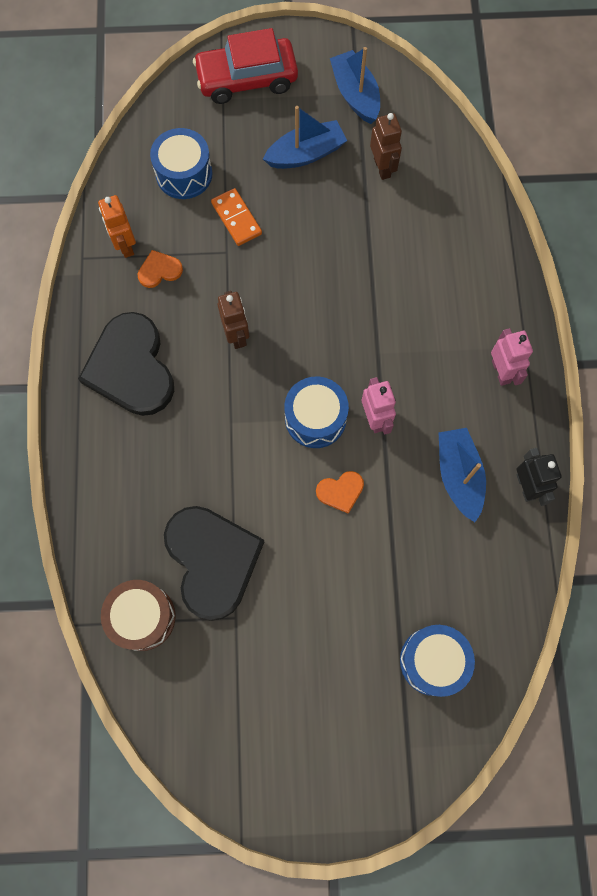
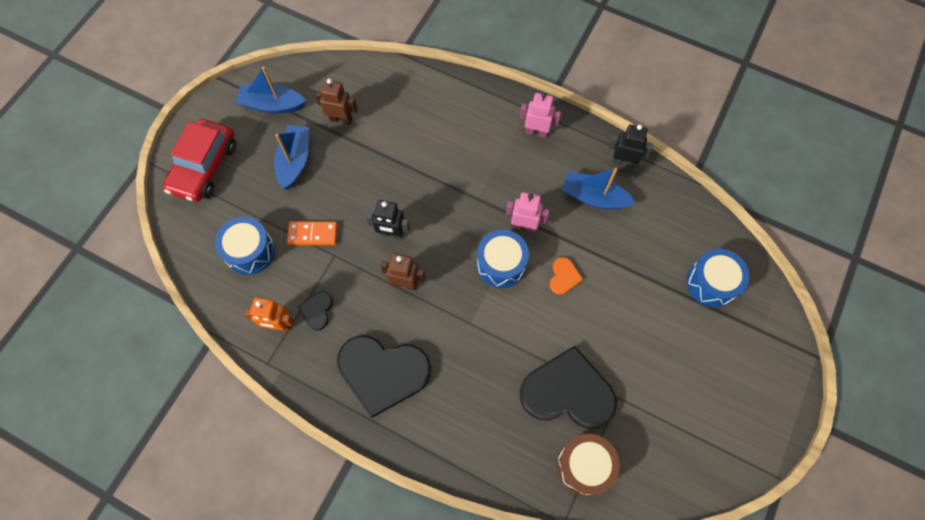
camera: 60 degrees left, 5 degrees down
orange heart [138,250,183,288] -> black heart [298,291,333,330]
none -> black robot [366,200,410,239]

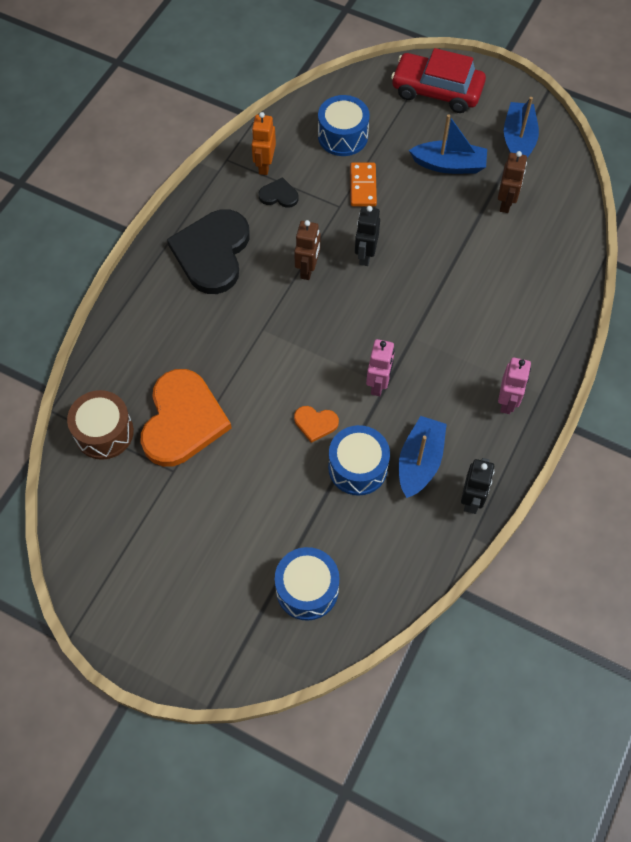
camera: 90 degrees right, 5 degrees down
blue drum [477,230,529,288] -> blue drum moved to [328,425,390,496]
black heart [520,345,617,429] -> orange heart [141,369,232,467]

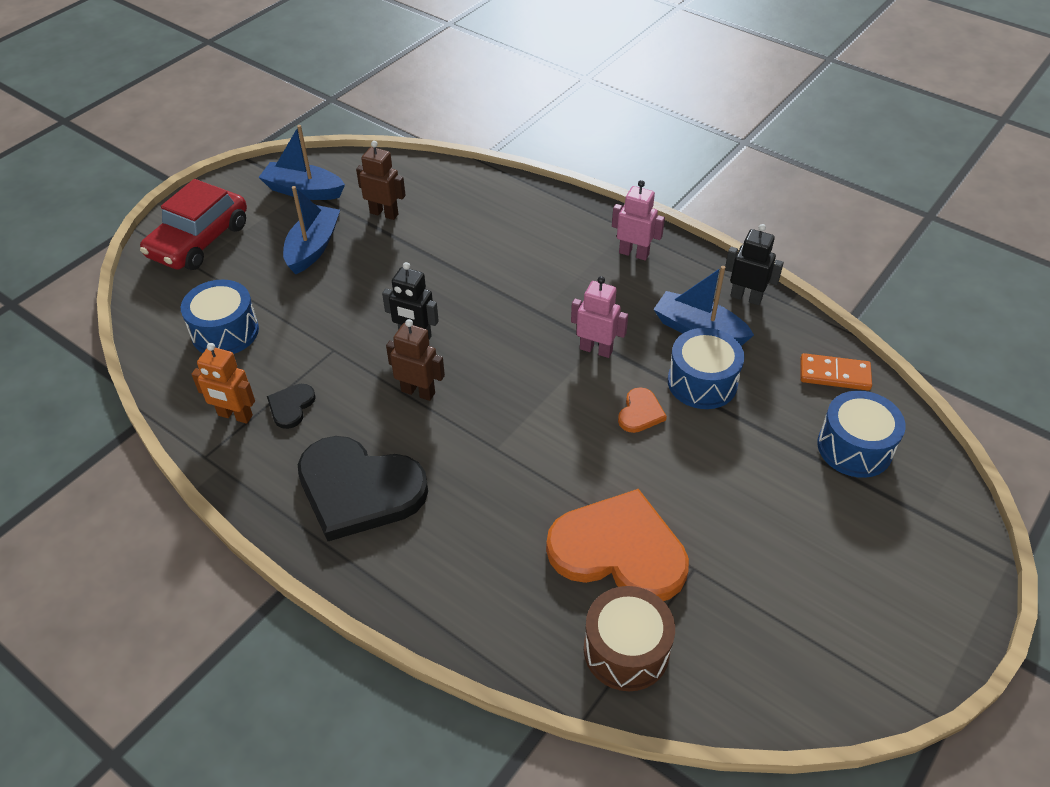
camera: 80 degrees left, 15 degrees down
orange domino [350,162,377,206] -> orange domino moved to [800,353,872,391]

